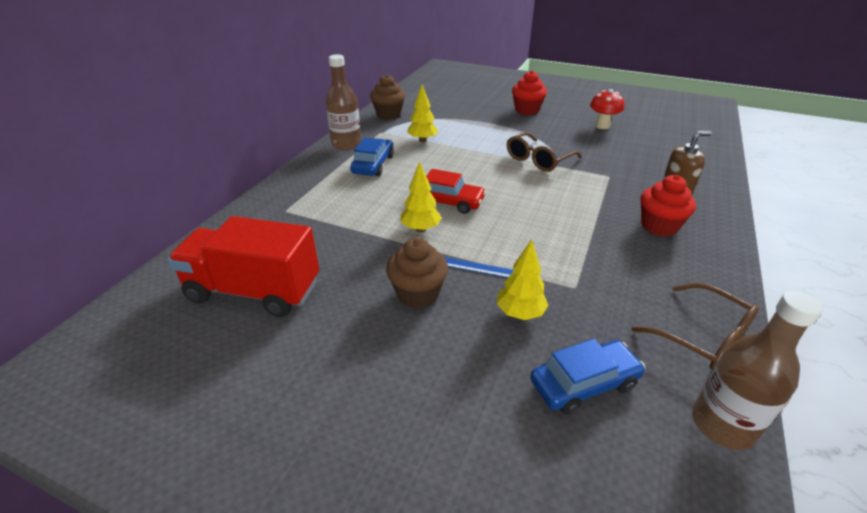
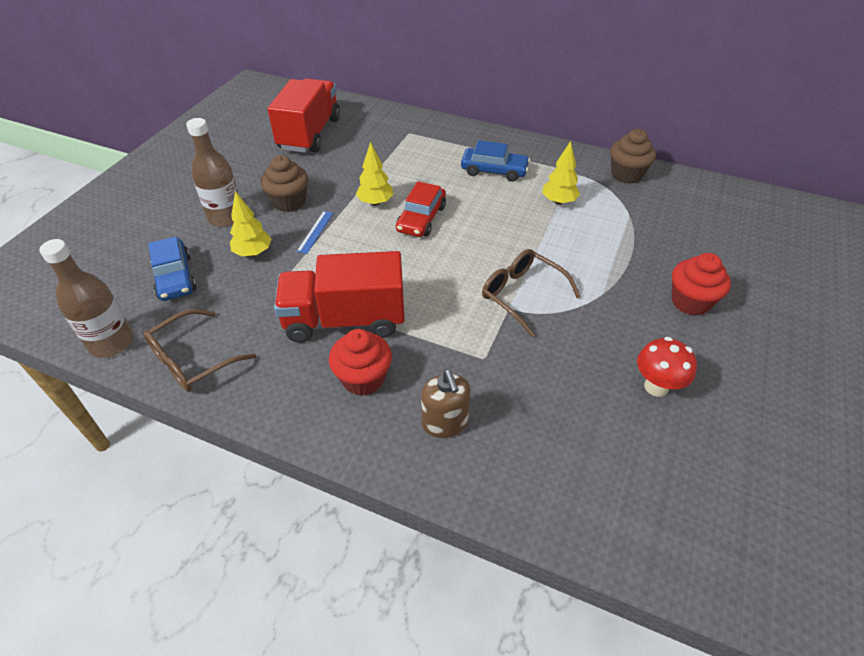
camera: 90 degrees right, 10 degrees up
brown bottle [326,54,361,150] -> brown bottle moved to [186,118,240,227]
none -> red truck [274,251,405,343]

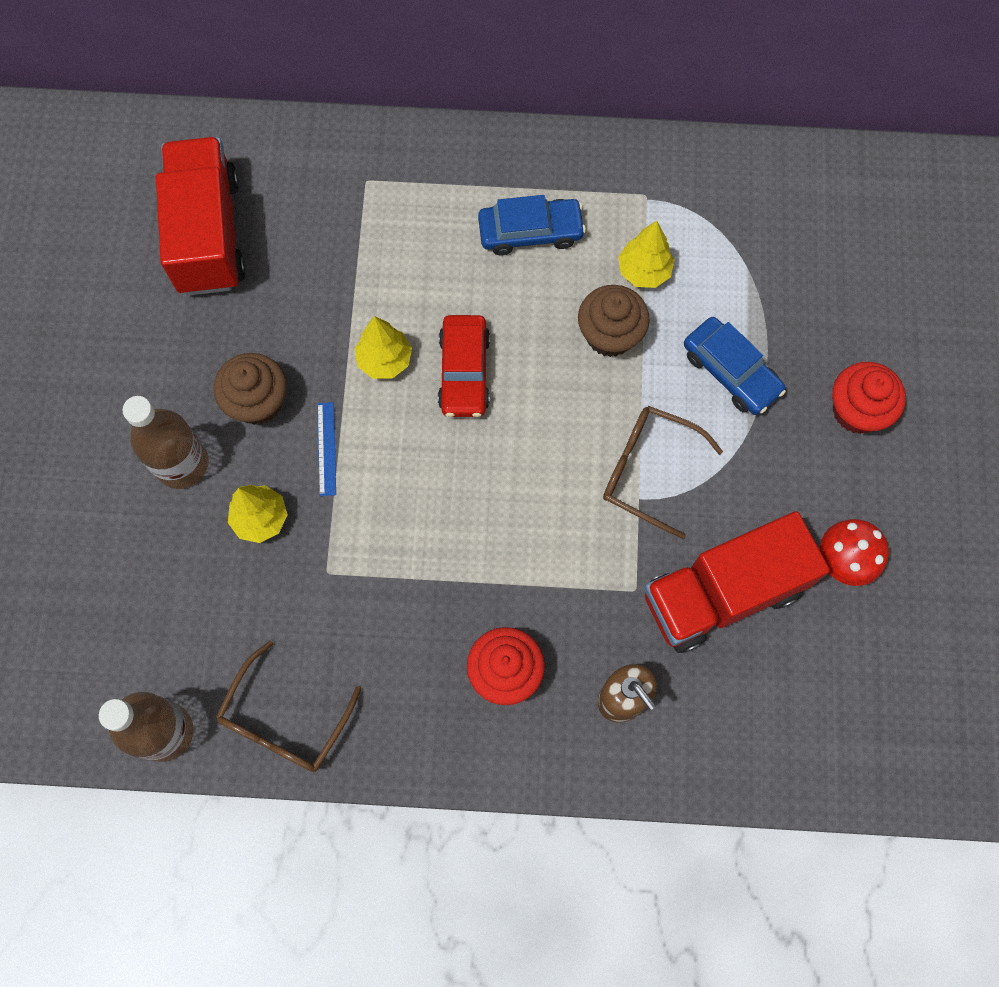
camera: 20 degrees left, 25 degrees up
blue car [148,237,196,301] -> blue car moved to [684,317,786,415]
red truck [274,251,405,343] -> red truck moved to [644,511,830,653]
brown cupcake [610,129,656,184] -> brown cupcake moved to [578,285,650,357]

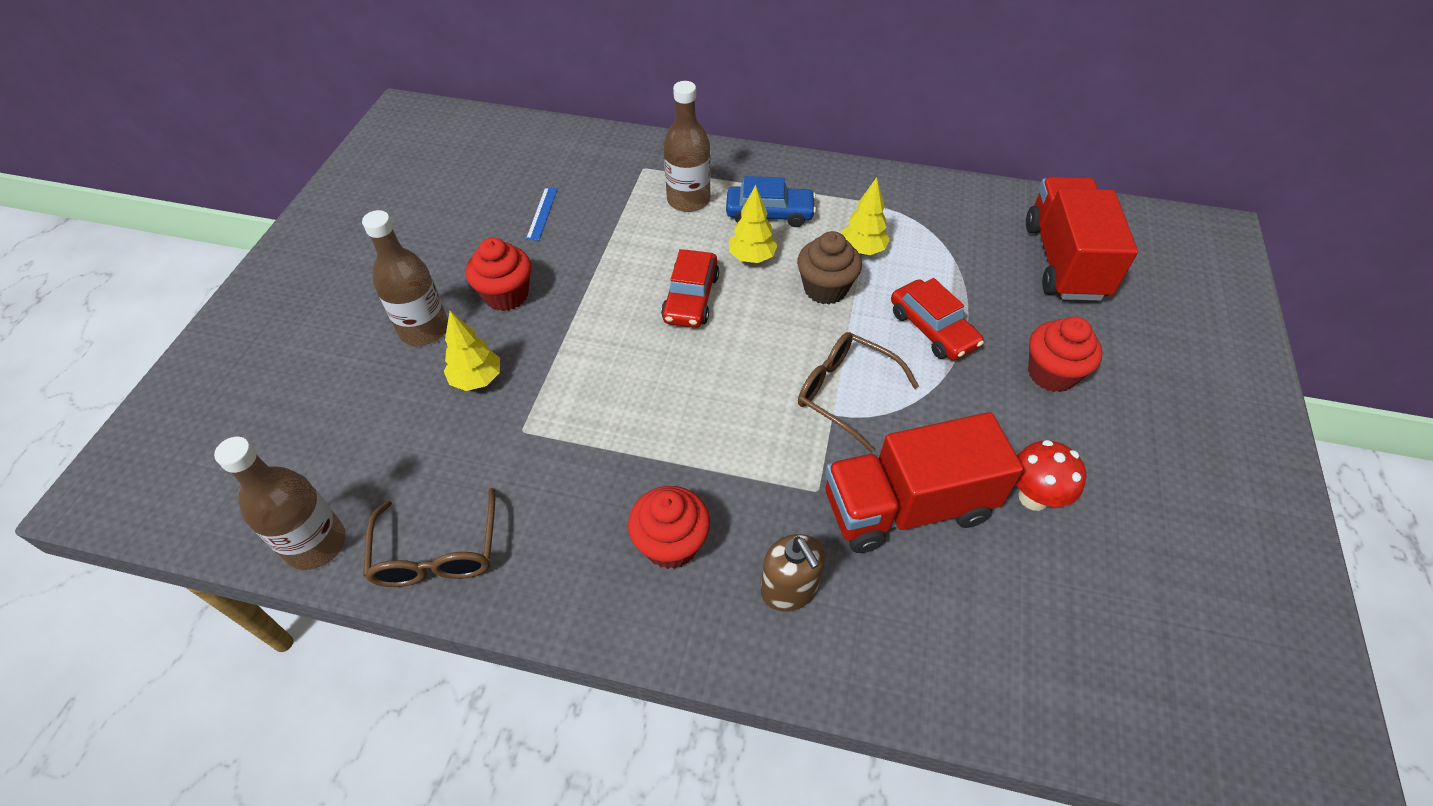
camera: 10 degrees right, 20 degrees down
red truck [156,137,246,295] -> red truck moved to [1026,177,1138,301]
brown cupcake [214,353,287,425] -> red cupcake [466,238,531,311]
brown glasses [216,641,362,772] -> brown glasses turned 45 degrees counterclockwise [363,488,495,587]
blue ruler [318,402,336,496] -> blue ruler moved to [526,187,558,241]
yellow tree [354,316,412,379] -> yellow tree moved to [729,185,778,263]
blue car [684,317,786,415] -> red car [891,278,984,360]
none -> brown bottle [664,81,711,212]

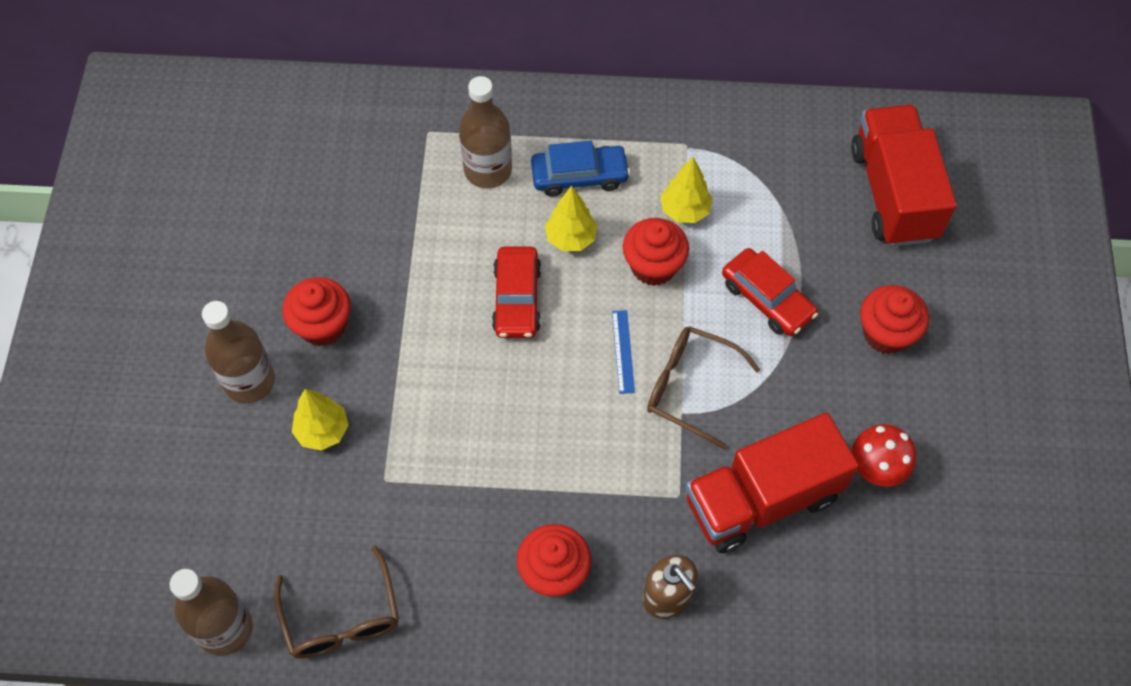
camera: 10 degrees left, 10 degrees up
blue ruler [526,187,558,241] -> blue ruler moved to [612,310,635,394]
brown cupcake [797,231,862,305] -> red cupcake [623,218,689,286]

